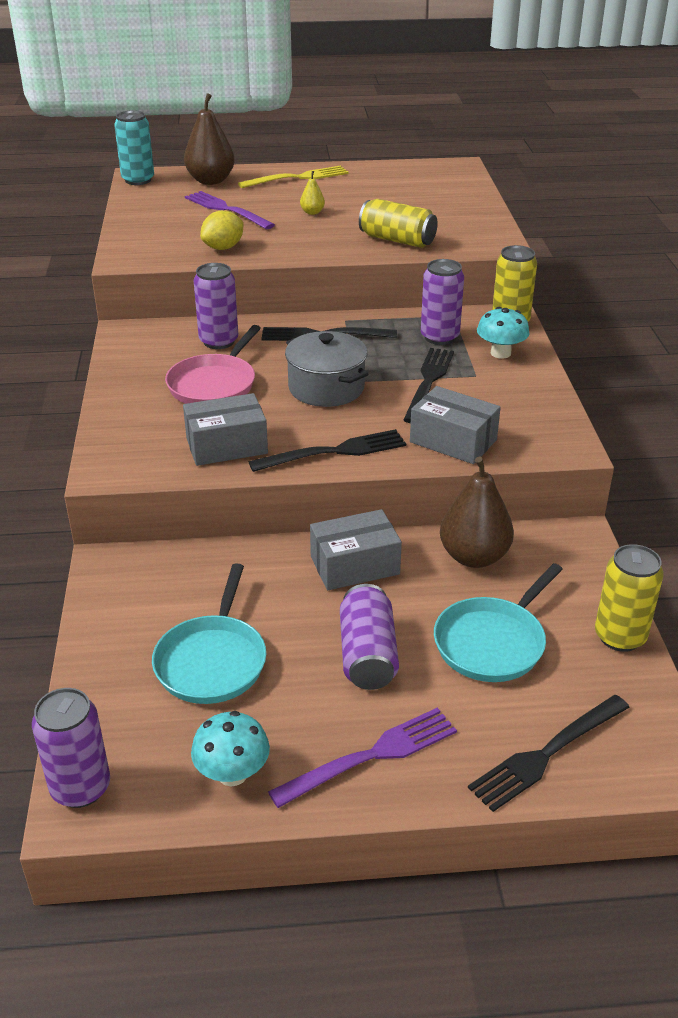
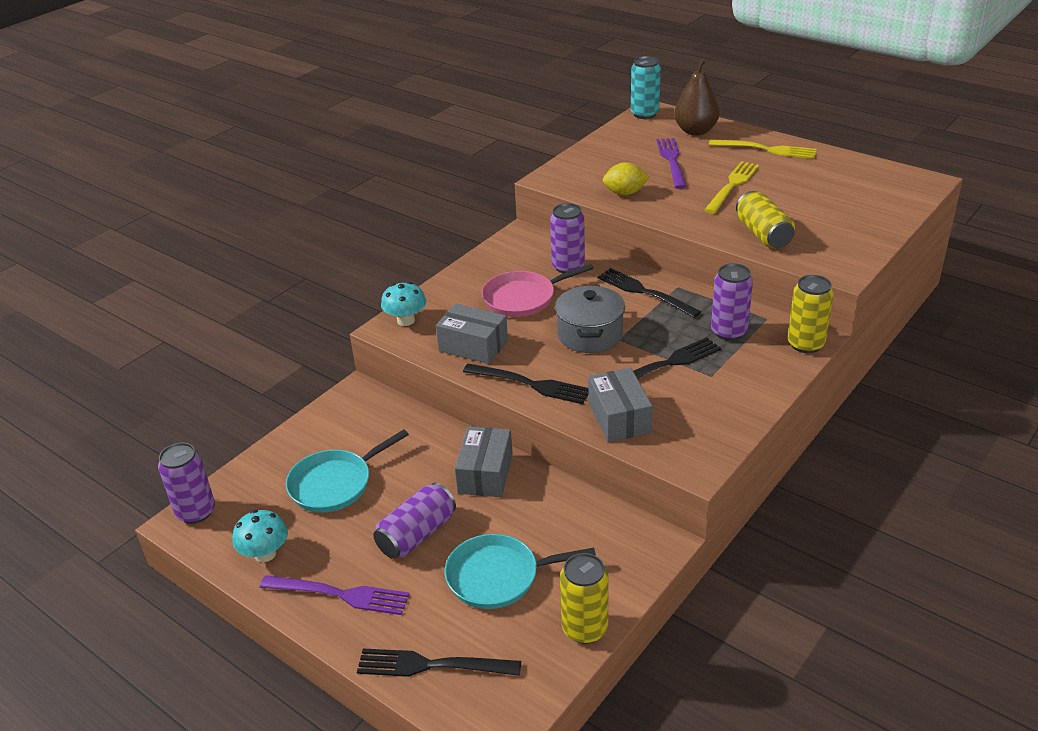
camera: 45 degrees right, 0 degrees up
yellow pear [300,171,325,215] -> yellow fork [704,161,759,214]
grey box [310,509,402,590] -> grey box turned 75 degrees clockwise [455,426,513,497]
brown pear [440,457,514,568] -> none
turquoise mushroom [477,307,530,359] -> turquoise mushroom moved to [381,282,426,326]

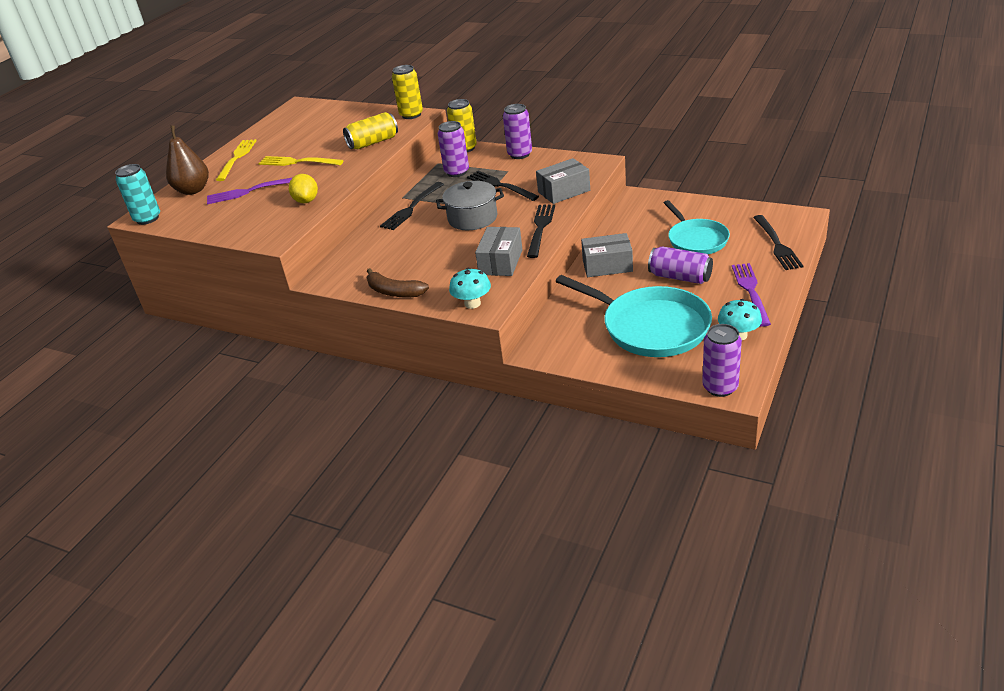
camera: 100 degrees left, 0 degrees up
turquoise pan [286,429,409,513] -> turquoise pan [556,275,712,357], size x1.56
pink pan [482,264,594,317] -> none
purple can [550,203,585,273] -> purple can moved to [503,104,532,159]
yellow can [560,553,608,644] -> yellow can moved to [392,65,423,119]
none -> brown banana [367,268,429,297]

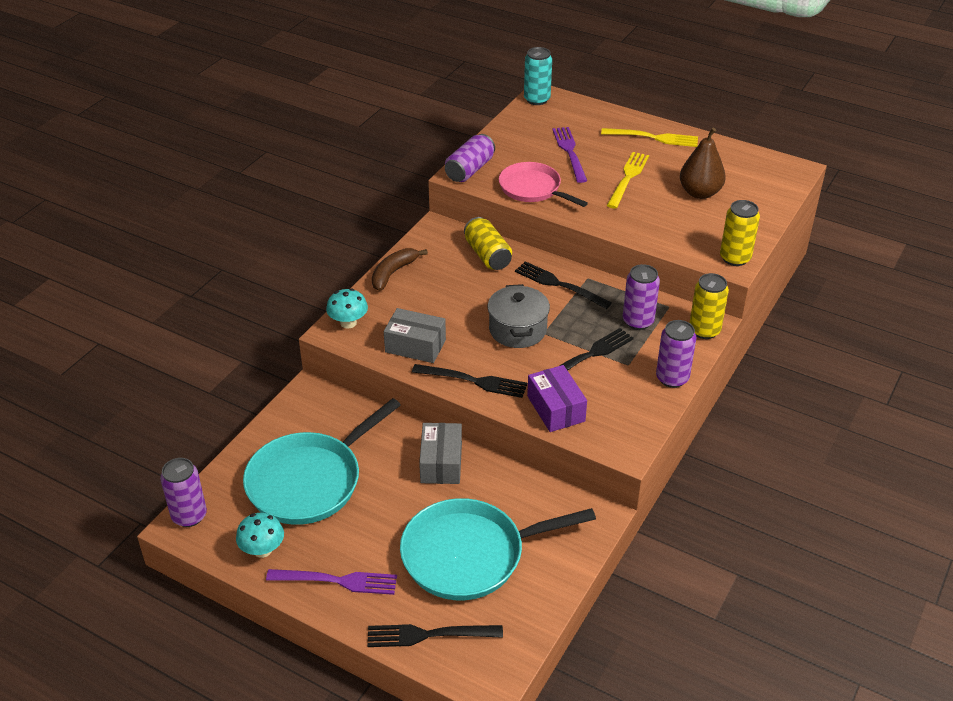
camera: 90 degrees right, 5 degrees up
brown pear [166,125,209,195] -> brown pear moved to [680,128,726,199]
yellow lemon [289,174,318,203] -> pink pan [499,162,588,207]
yellow can [343,112,398,149] -> yellow can moved to [464,217,512,270]
grey box [536,158,590,204] -> purple box [527,365,587,432]
purple can [648,246,713,284] -> purple can moved to [445,134,495,182]
turquoise pan [664,200,730,254] -> turquoise pan [400,498,596,600], size x1.56

